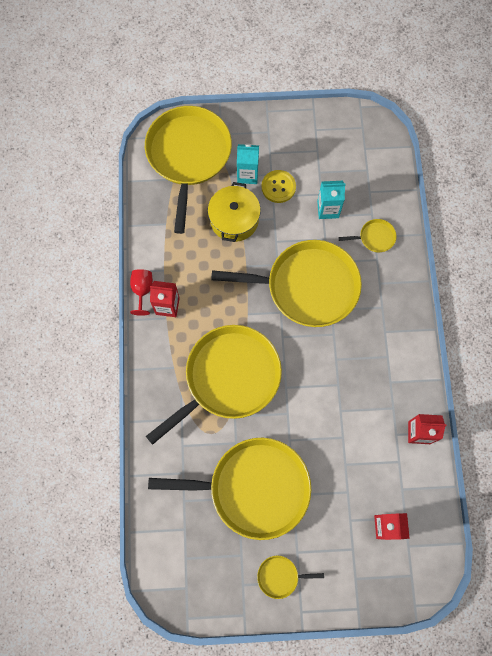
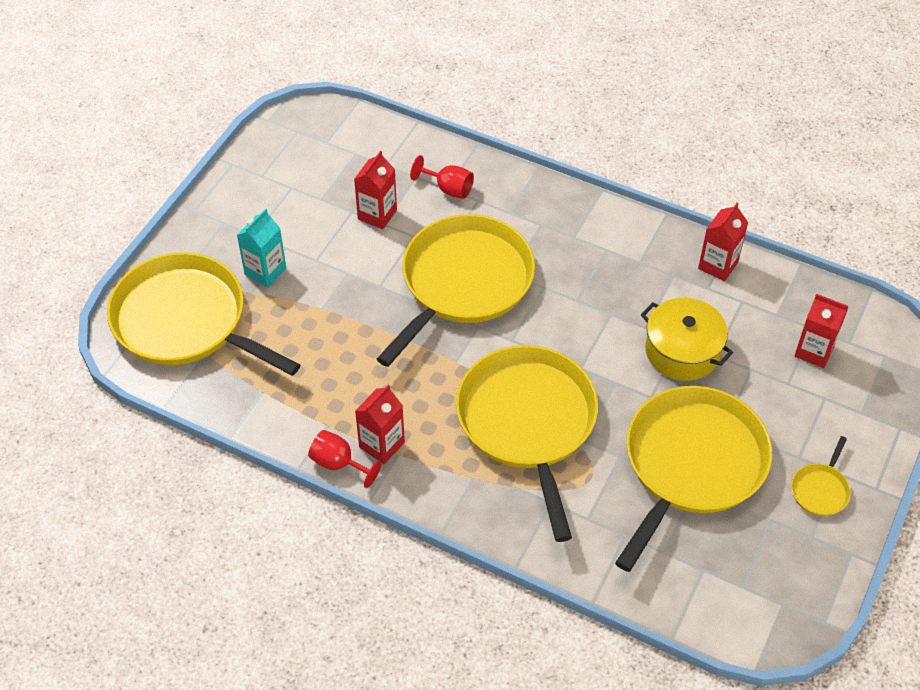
camera: 60 degrees left, 20 degrees down
yellow pot [208,182,261,242] -> yellow pot moved to [641,298,733,381]
yellow button [261,170,296,203] -> none
turquoise carton [317,181,346,219] -> red carton [354,151,397,229]
yellow pan [338,219,397,252] -> red goblet [410,155,474,199]

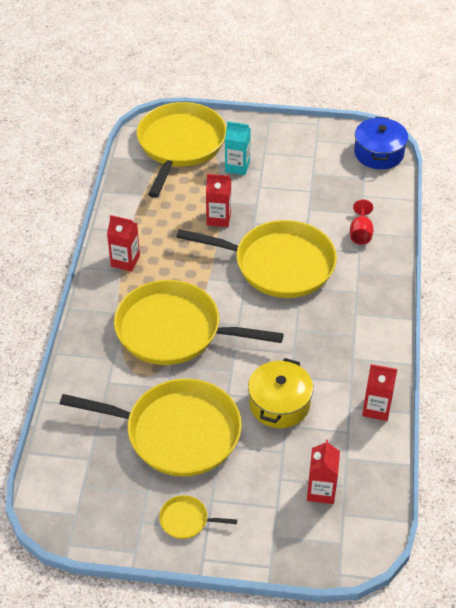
camera: 70 degrees right, 5 degrees down
red goblet [308,430,381,488] -> none
red carton [354,151,397,229] -> red carton moved to [206,174,231,227]
yellow pan [456,345,598,542] -> yellow pan turned 135 degrees counterclockwise [114,280,284,365]
none -> blue pot [354,117,408,169]

